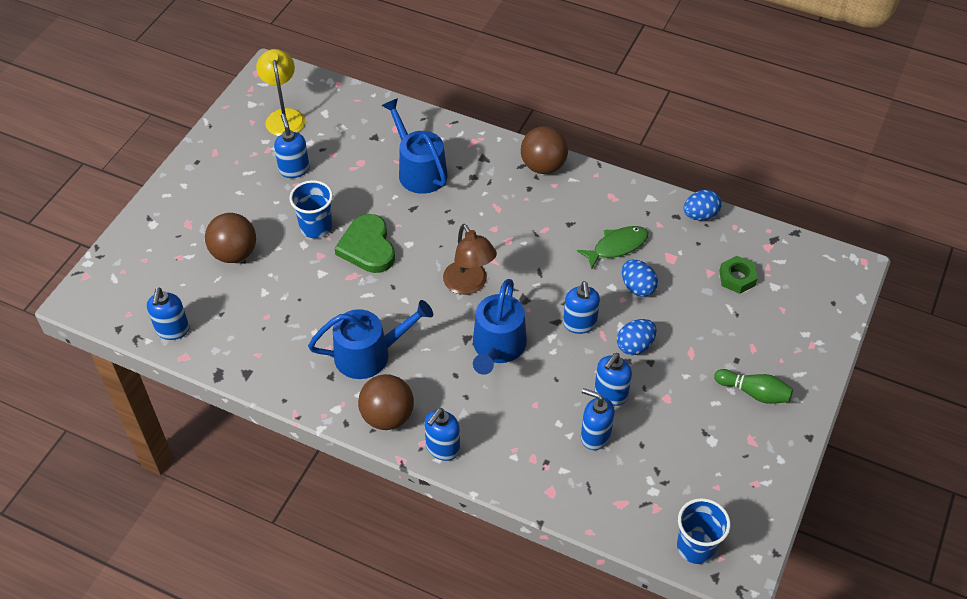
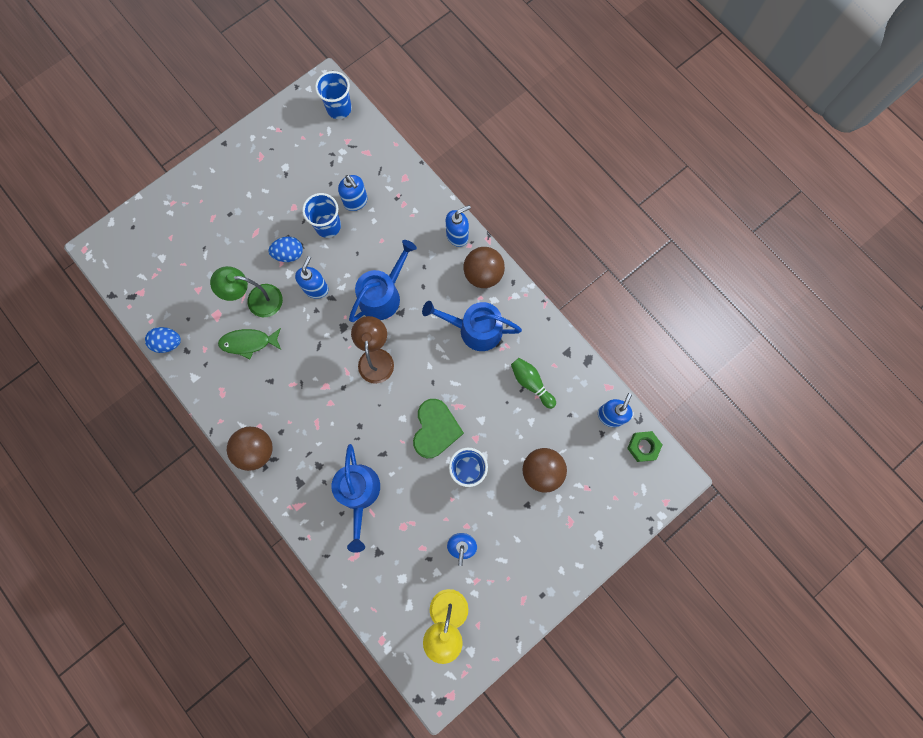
camera: 155 degrees left, 25 degrees up
blue soap dispenser [594,353,632,406] -> blue cup [302,193,341,238]
blue egg [622,260,658,297] -> green lamp [210,266,283,317]
green bowling pin [714,369,793,404] -> green bowling pin moved to [511,358,556,409]
green nut [719,256,758,294] -> green nut moved to [627,431,662,462]

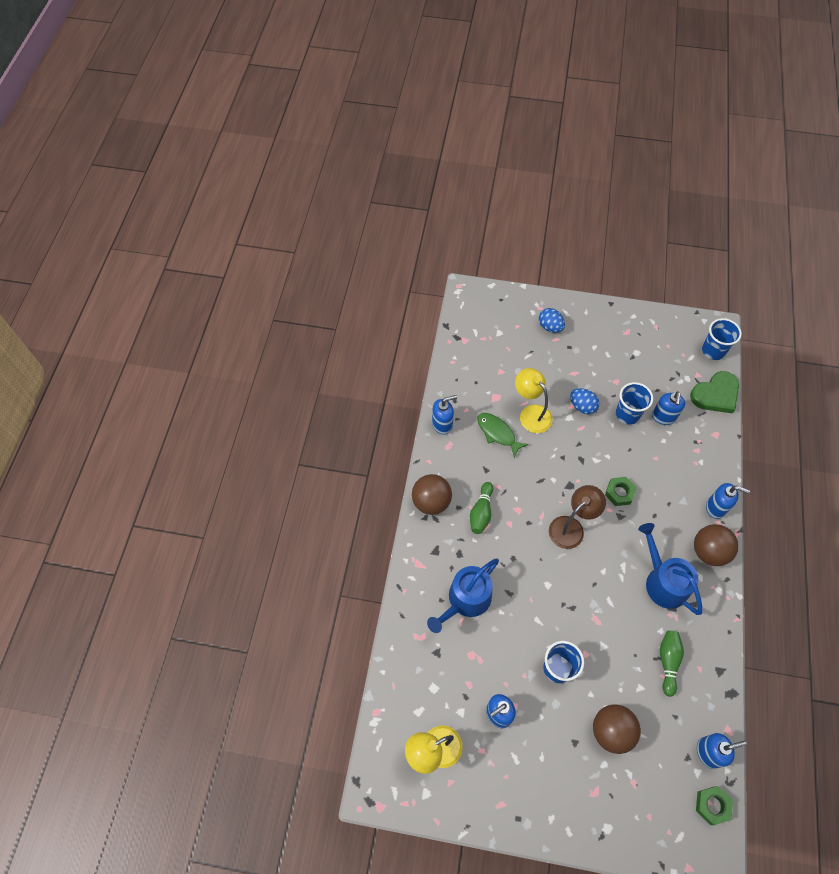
camera: 50 degrees right, 15 degrees down
blue egg [145,327,181,353] -> blue egg moved to [539,308,565,333]
green lamp [210,266,283,317] -> yellow lamp [515,368,553,433]
blue soap dispenser [295,256,328,299] -> blue soap dispenser moved to [432,395,457,435]
blue watering can [349,240,417,322] -> green nut [605,477,637,506]
green heart [413,399,464,458] -> green heart moved to [690,371,739,413]
none -> green bowling pin [470,482,493,534]

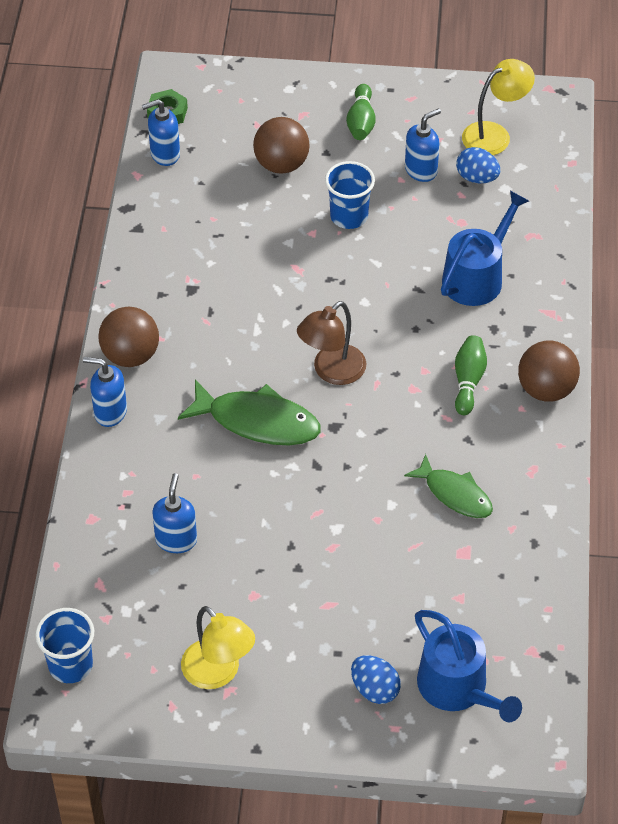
camera: 175 degrees right, 10 degrees down
blue soap dispenser [432,395,457,435] -> none
yellow lamp [515,368,553,433] -> yellow lamp moved to [181,606,255,689]
blue egg [570,388,599,414] -> blue egg moved to [456,147,500,183]
green nut [605,477,637,506] -> green fish [178,380,321,445]
blue cup [616,382,653,424] -> none
blue watering can [638,523,703,615] -> blue watering can moved to [415,610,522,722]
green bowling pin [660,631,684,697] -> green bowling pin moved to [346,84,376,140]
green heart [690,371,739,413] -> none

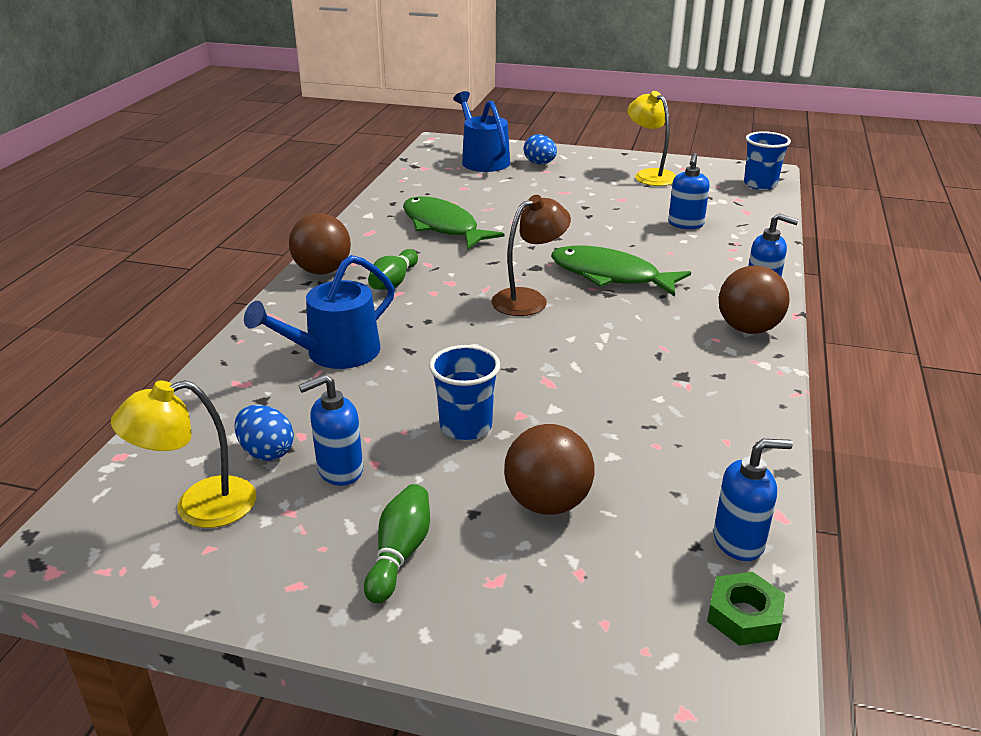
camera: 170 degrees left, 20 degrees down
green fish [404,454,493,518] -> green fish [403,196,504,249], size x1.51

